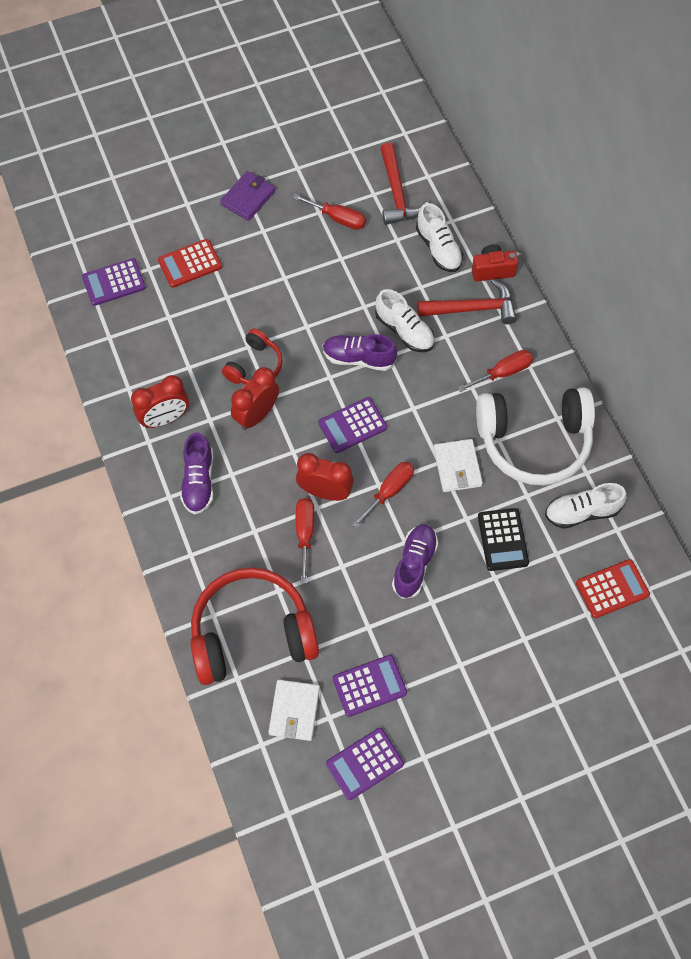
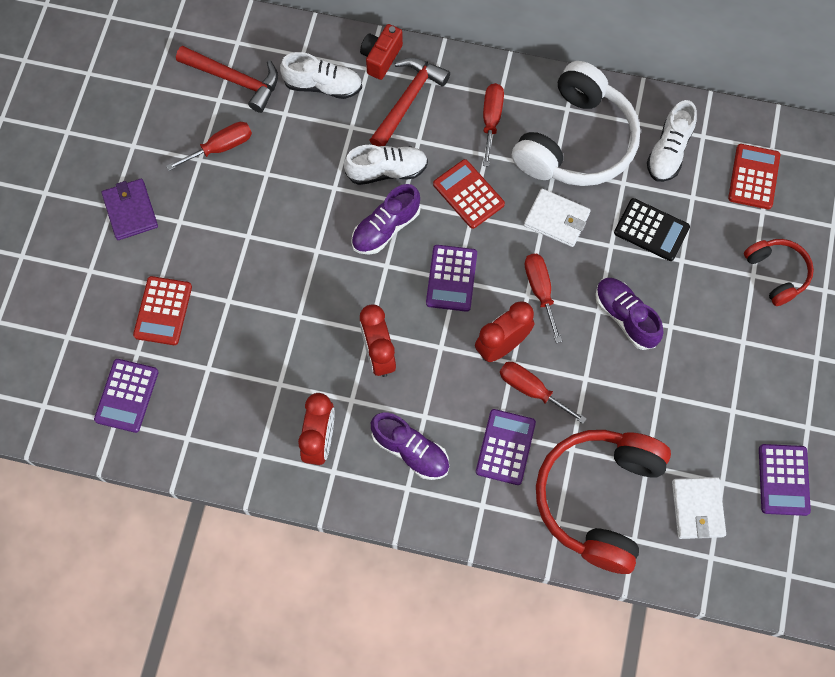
camera: 55 degrees left, 5 degrees up
red headphones [222,328,283,385] -> red headphones moved to [744,239,814,306]
white wallet [269,680,320,741] -> white wallet turned 45 degrees clockwise [672,477,726,539]
purple calculator [333,655,407,717] -> purple calculator moved to [476,409,536,485]
none -> red calculator [433,159,505,229]

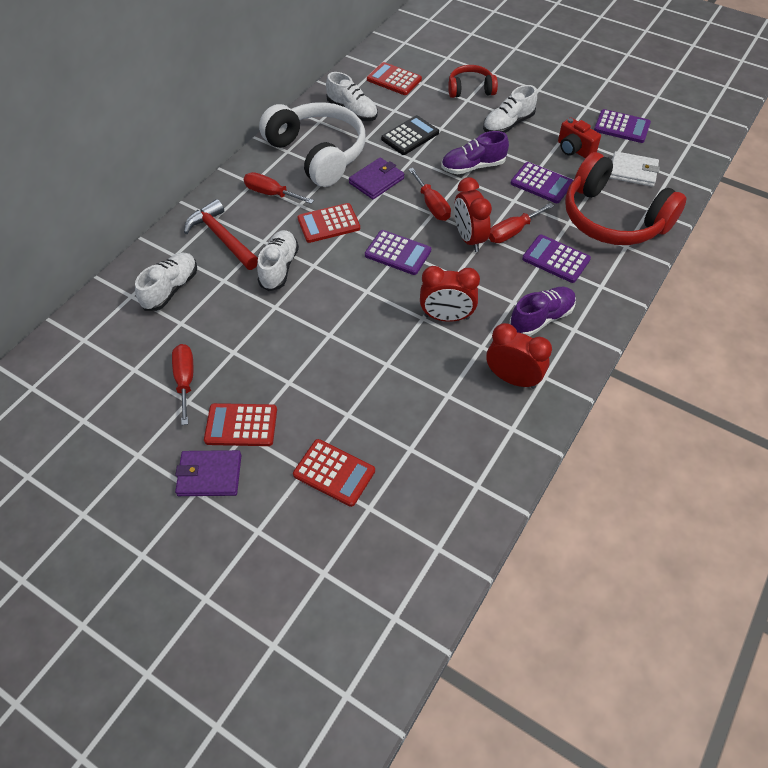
camera: 70 degrees left, 15 degrees down
purple calculator [94,359,158,433] -> purple calculator moved to [511,162,573,203]
red hammer [176,46,278,113] -> none
purple shoe [351,184,421,255] -> none
red camera [360,24,403,80] -> red camera moved to [558,118,601,159]
white wallet [524,189,591,247] -> purple wallet [349,157,404,199]
red screwdriver [525,254,562,343] -> red screwdriver turned 120 degrees counterclockwise [408,168,451,221]
none -> red calculator [204,403,277,446]
none -> white shoe [483,85,537,133]

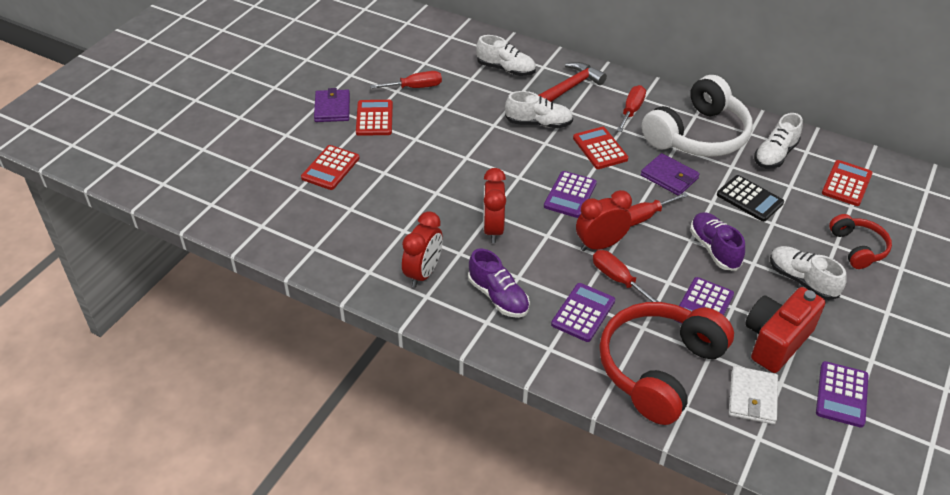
camera: 85 degrees right, 10 degrees down
red camera [558,118,601,159] -> red camera [745,287,825,373], size x1.60

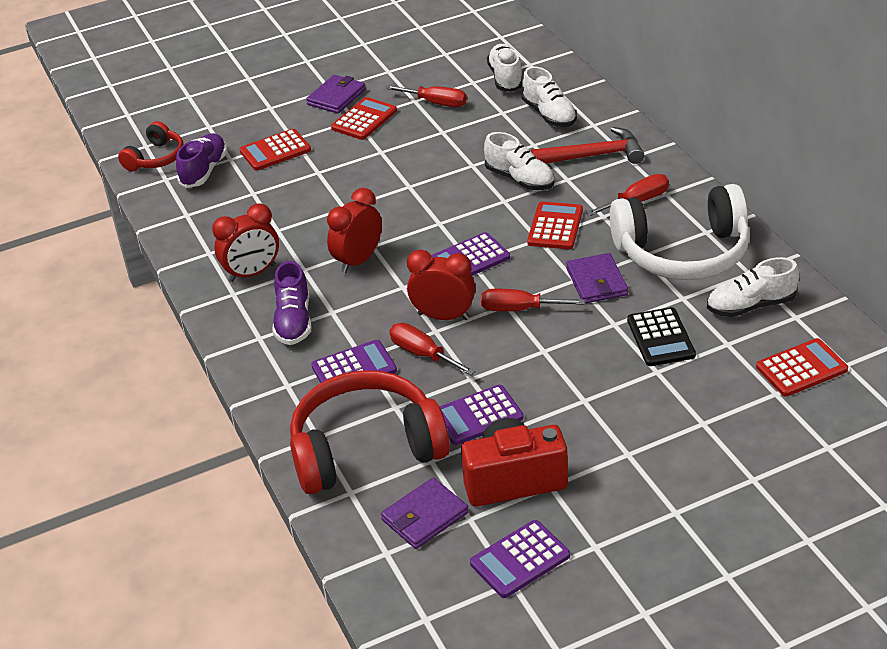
camera: 40 degrees right, 5 degrees down
red screwdriver [593,250,659,302] -> red screwdriver turned 45 degrees counterclockwise [390,323,475,375]
purple shoe [690,212,745,271] -> purple shoe moved to [176,133,227,188]
white wallet [729,366,778,424] -> purple wallet [381,478,469,549]
white shoe [770,246,847,300] -> white shoe moved to [487,44,523,92]
red headphones [829,214,892,269] -> red headphones moved to [118,121,184,171]

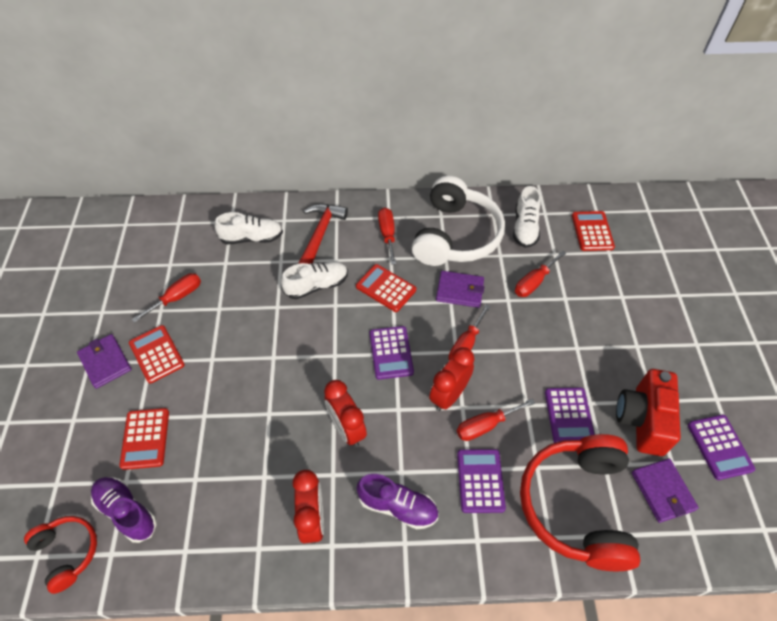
camera: 70 degrees left, 15 degrees up
white shoe [487,44,523,92] -> none
black calculator [627,307,696,366] -> red screwdriver [515,250,566,297]

